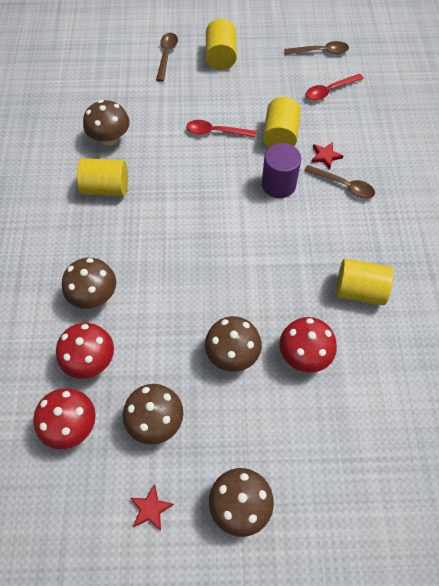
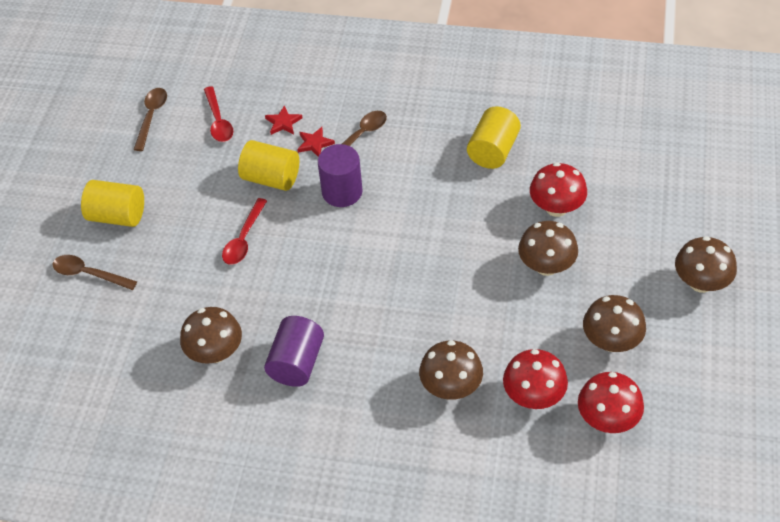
camera: 75 degrees left, 10 degrees down
yellow cylinder [77,158,128,196] -> purple cylinder [264,316,324,387]
red star [130,484,174,531] -> red star moved to [265,105,302,135]

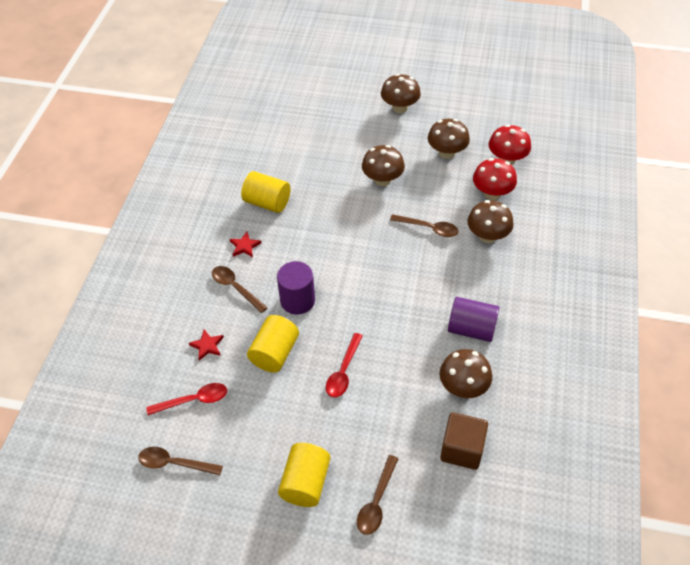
camera: 90 degrees left, 0 degrees up
red spoon [222,198,267,265] -> red spoon turned 90 degrees clockwise [326,333,363,397]
red star [297,127,335,157] -> red star moved to [230,232,261,257]
red mushroom [530,162,587,217] -> none
none -> brown spoon [390,214,459,237]
none -> brown cube [440,412,488,470]

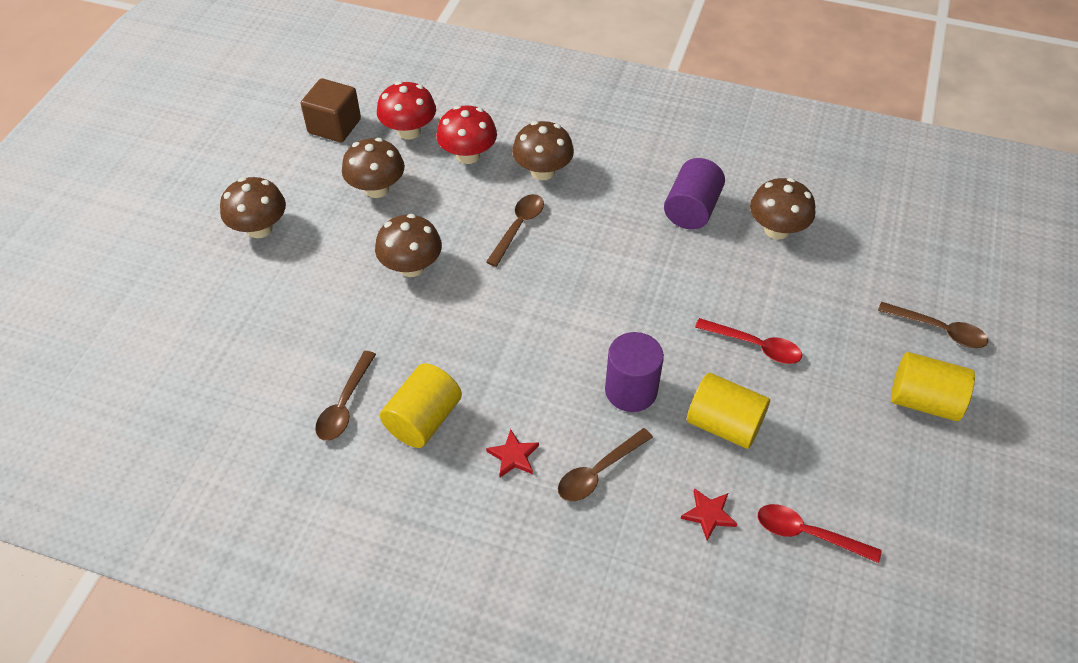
camera: 85 degrees left, 0 degrees up
brown spoon [138,447,223,476] -> brown spoon moved to [315,351,376,441]
red spoon [146,383,227,415] -> red spoon turned 60 degrees counterclockwise [758,504,882,563]
brown cube [440,412,488,470] -> brown cube moved to [301,78,361,142]

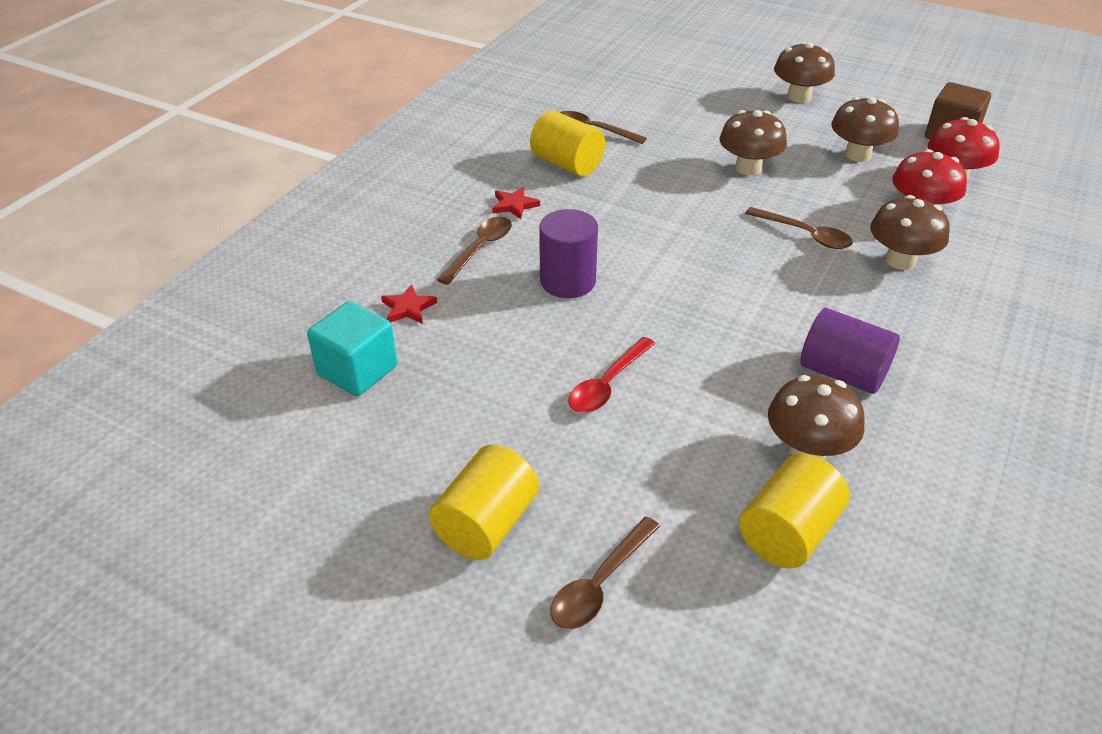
camera: 100 degrees right, 10 degrees down
brown spoon [558,428,653,501] -> brown spoon turned 60 degrees clockwise [437,217,512,285]
yellow cylinder [687,373,770,449] -> yellow cylinder moved to [739,454,850,569]
red spoon [758,504,882,563] -> turquoise cube [307,301,397,396]

